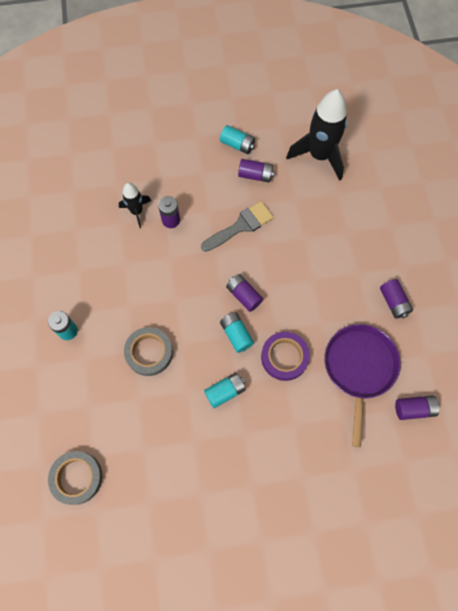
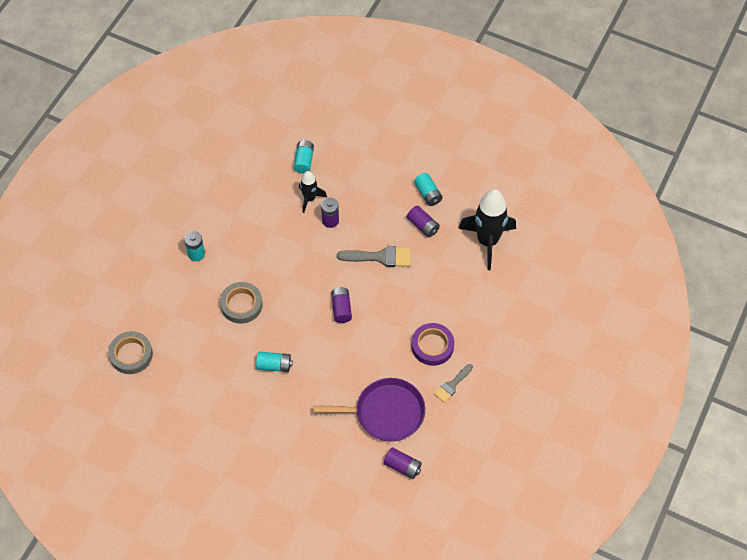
camera: 35 degrees right, 10 degrees down
turquoise battery [220,312,254,353] -> turquoise battery moved to [294,140,314,174]
purple tape [261,332,310,381] -> purple tape moved to [411,323,454,366]
purple pan [324,324,401,447] -> purple pan turned 45 degrees clockwise [314,378,425,442]
purple battery [380,279,413,319] -> grey brush [434,364,473,403]

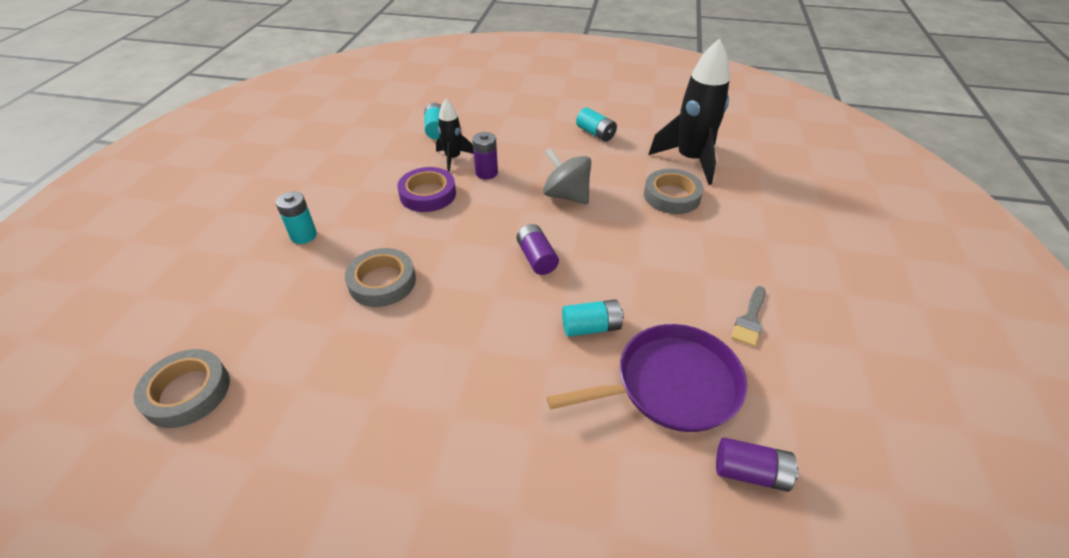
camera: 15 degrees left, 15 degrees down
turquoise battery [256,352,293,372] -> turquoise battery moved to [562,299,624,337]
grey brush [337,246,411,267] -> grey spinning top [543,148,591,204]
purple battery [407,206,440,237] -> none
purple tape [411,323,454,366] -> purple tape moved to [397,167,456,212]
none -> grey tape [644,169,704,214]

